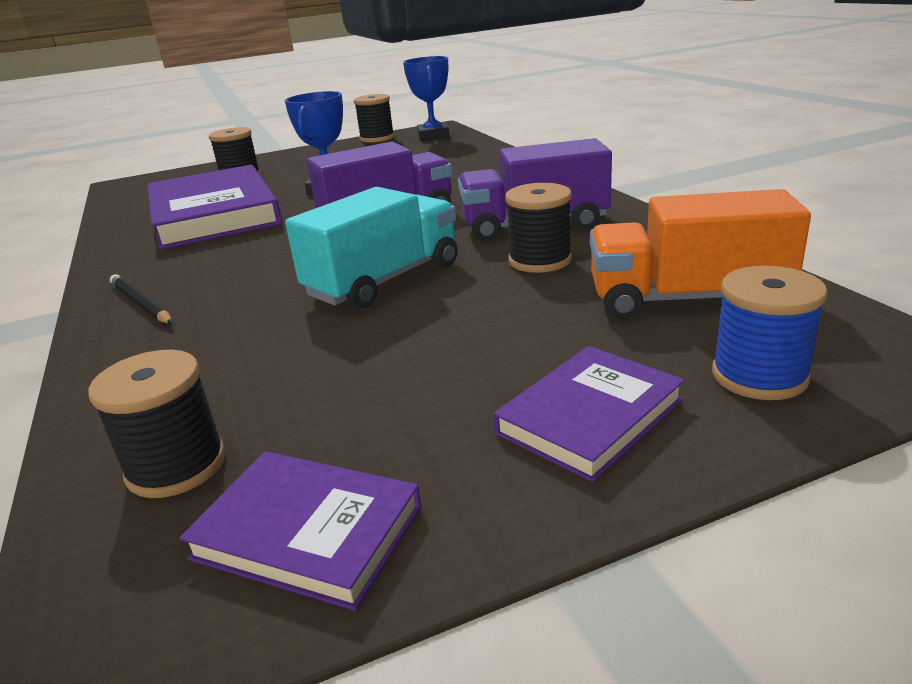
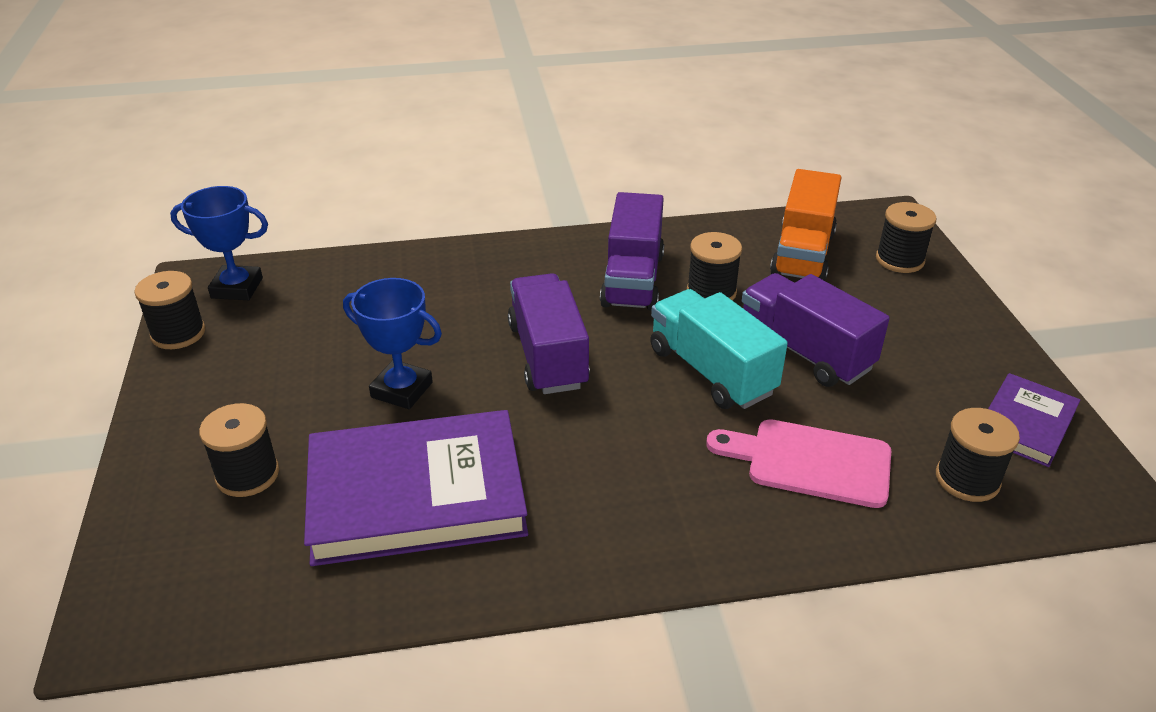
camera: 80 degrees left, 10 degrees up
black pencil [110,274,173,324] -> none
purple book [493,346,685,482] -> none
blue spool [712,266,828,400] -> black spool [876,202,936,273]
none -> pink cutting board [706,419,891,508]
none -> purple truck [742,273,890,387]

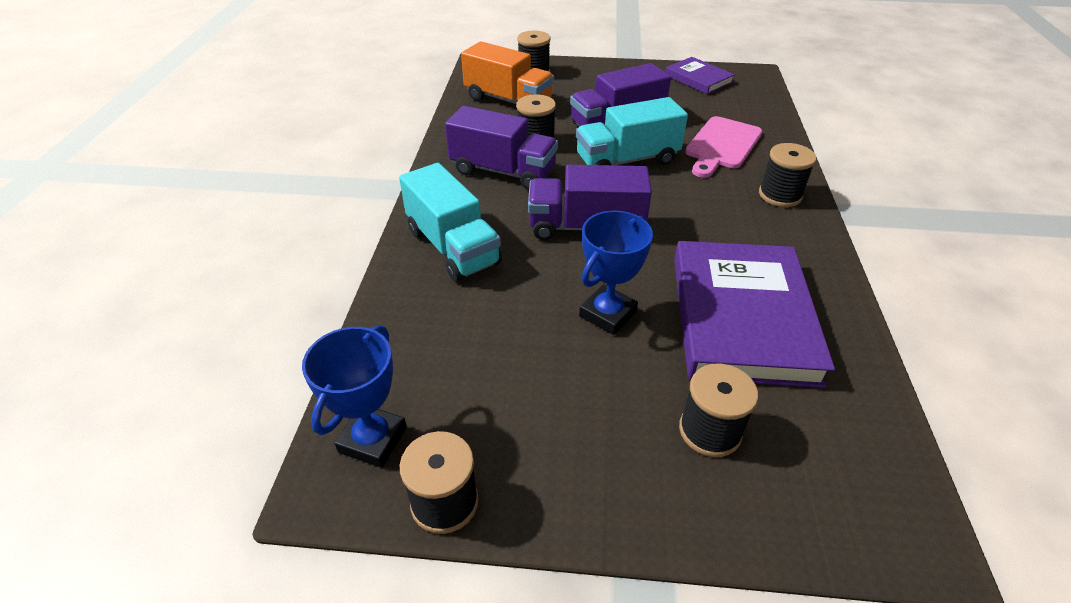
camera: 75 degrees left, 5 degrees up
black spool [936,408,1020,502] -> black spool moved to [759,143,816,207]
none -> turquoise truck [399,163,502,282]

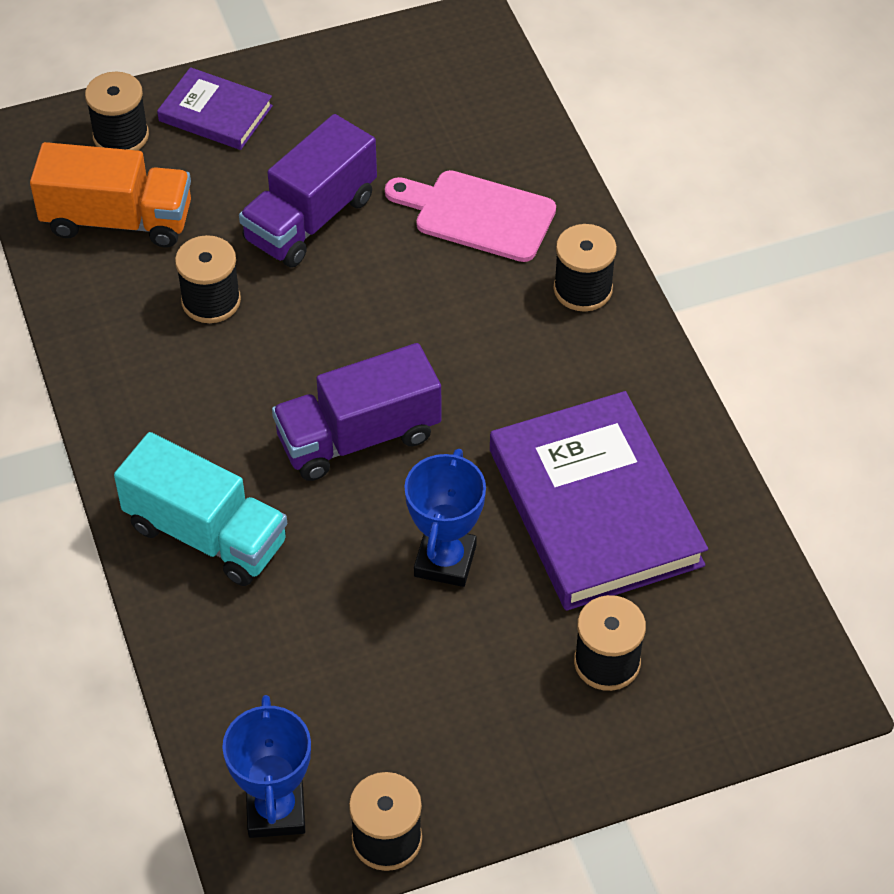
camera: 25 degrees left, 10 degrees up
purple truck [445,106,558,190] -> none
turquoise truck [576,97,688,165] -> none
purple book [666,57,735,94] -> purple book moved to [157,67,273,150]
pink cutting board [685,116,762,178] -> pink cutting board turned 105 degrees clockwise [385,170,556,262]

